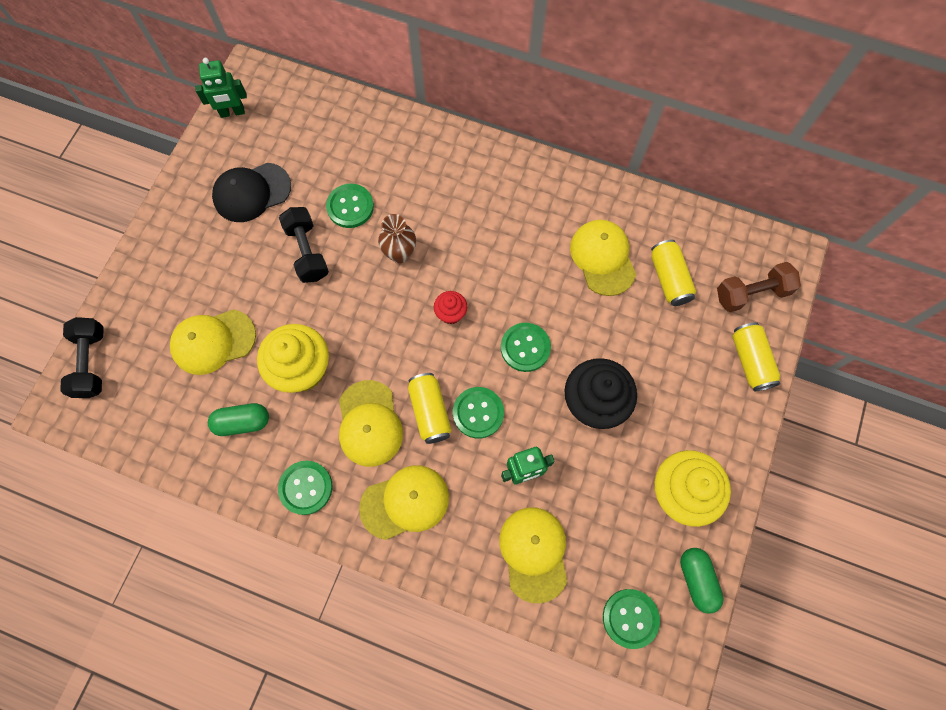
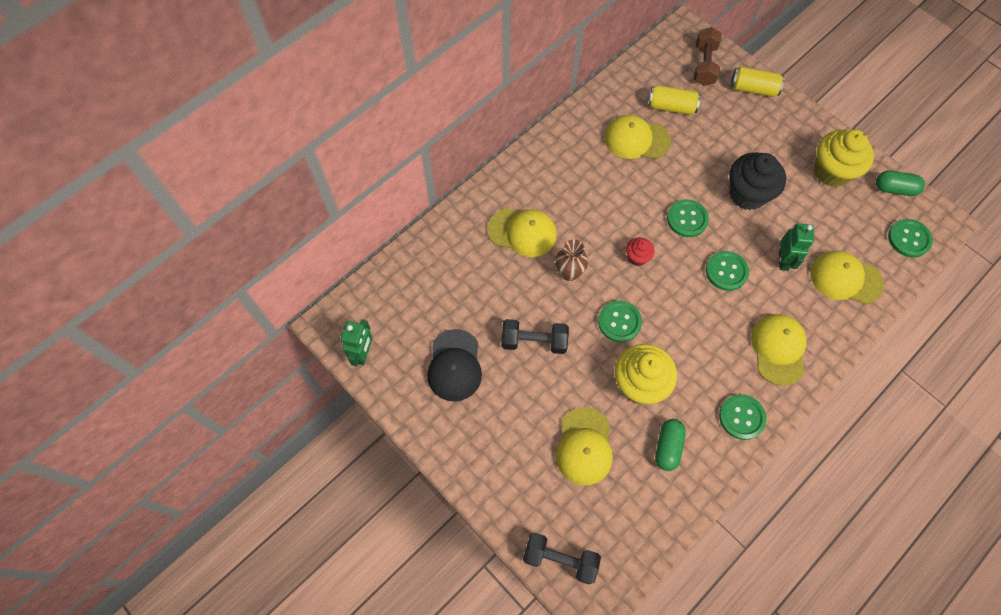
camera: 65 degrees left, 5 degrees down
green button [326,184,374,228] -> green button moved to [598,301,642,342]
yellow cap [339,380,403,467] -> yellow cap moved to [488,208,557,257]
yellow can [408,373,452,444] -> none

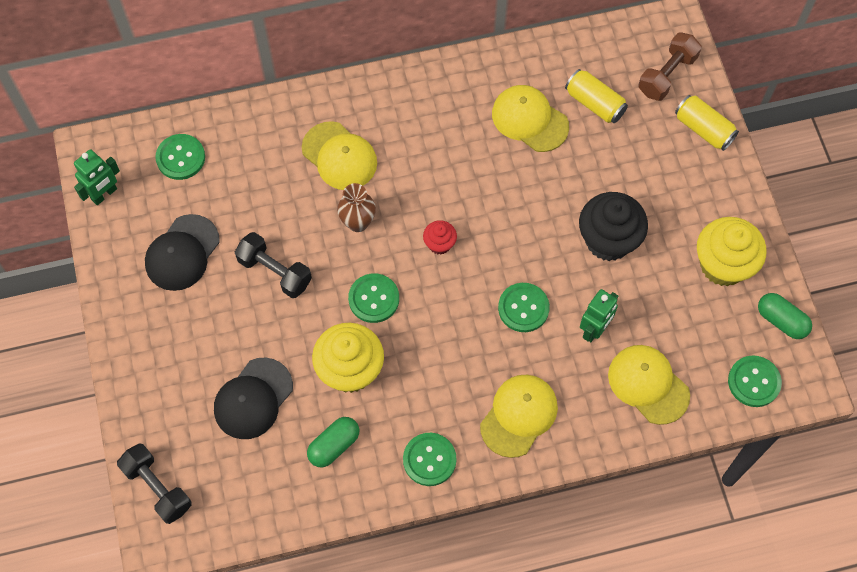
camera: 30 degrees right, 0 degrees up
yellow cap [556,407,613,485] -> black cap [214,358,293,439]
green button [667,199,709,237] -> green button moved to [155,134,205,180]

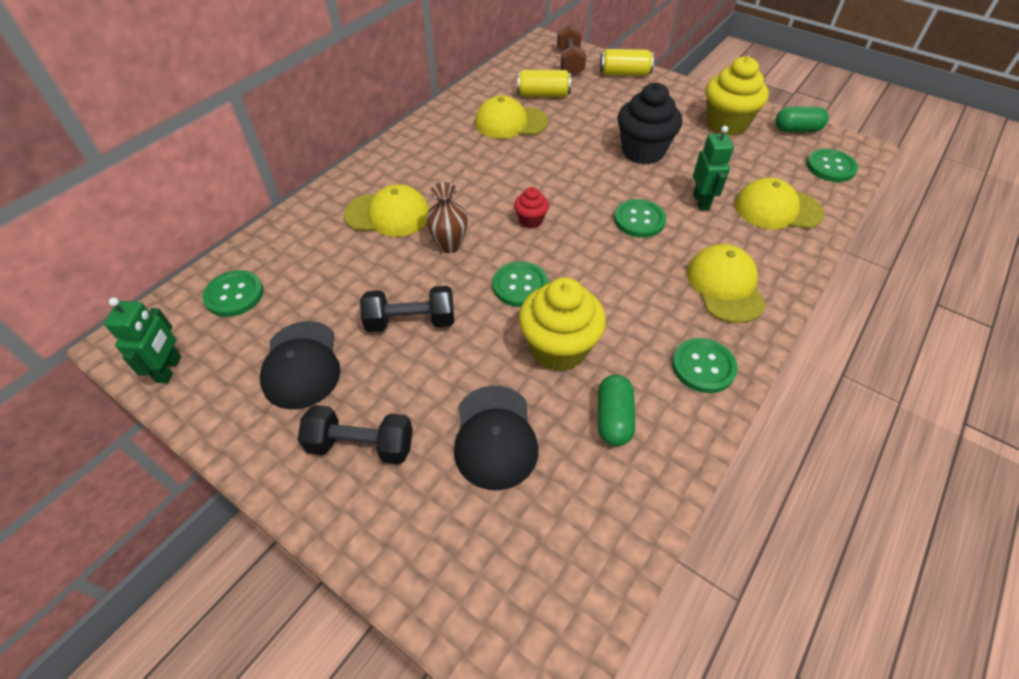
camera: 40 degrees left, 15 degrees down
black dumbbell [117,443,192,524] -> black dumbbell moved to [298,405,413,464]

